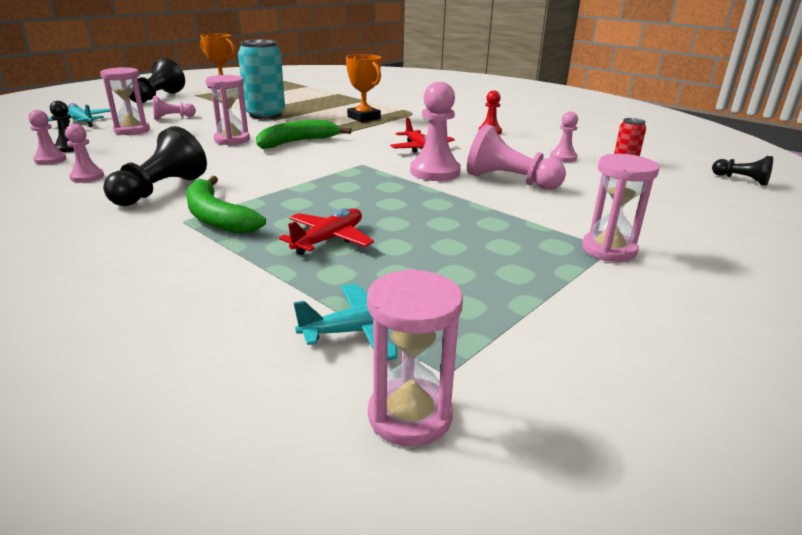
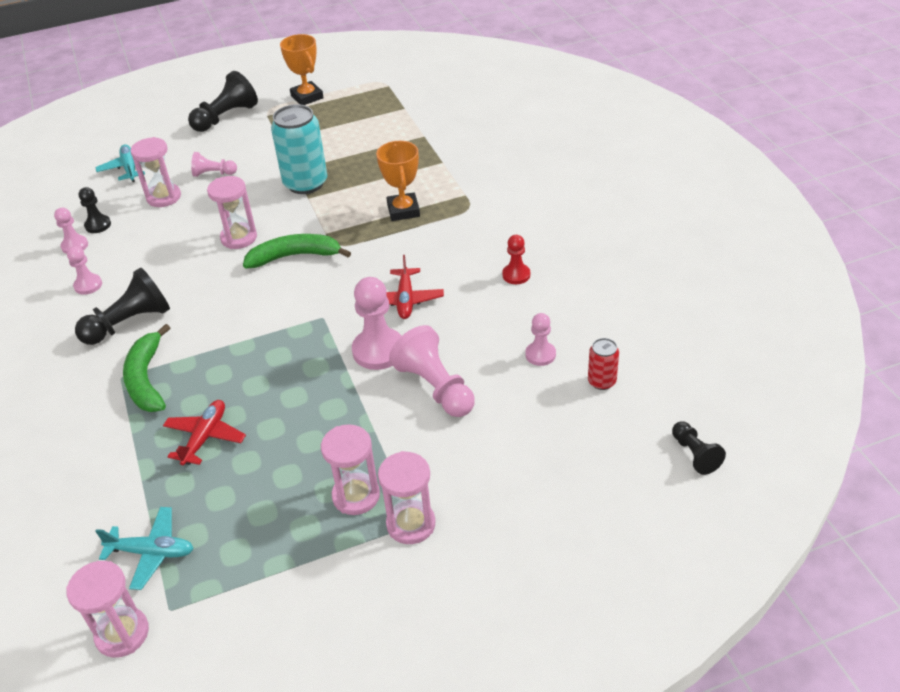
camera: 30 degrees right, 15 degrees up
red plane [279,208,374,255] -> red plane turned 45 degrees counterclockwise [163,400,246,465]
none -> pink hourglass [321,424,380,515]

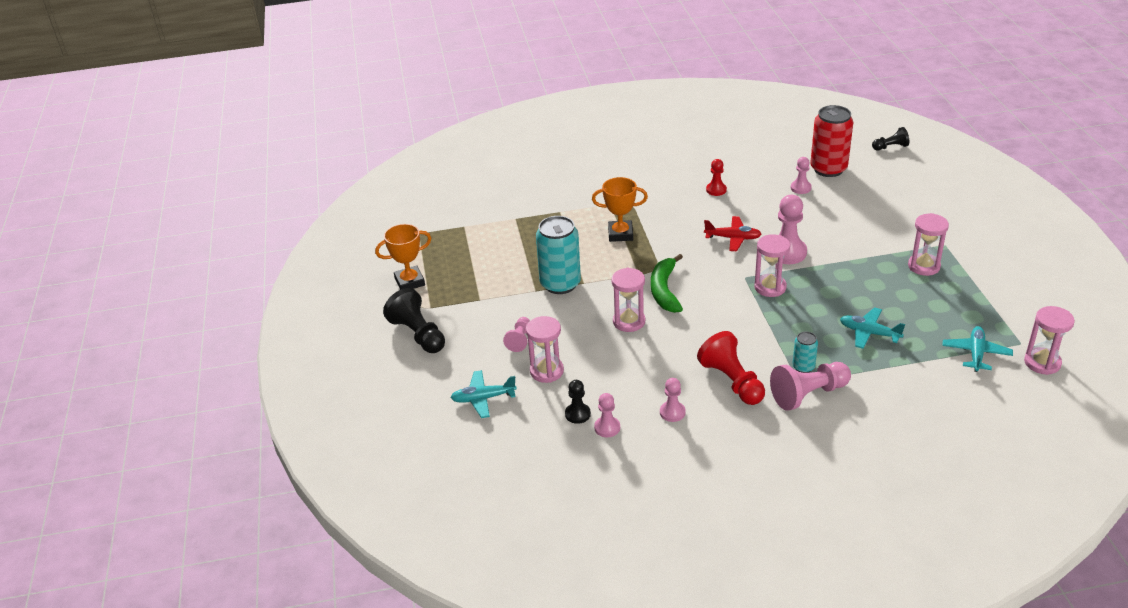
camera: 80 degrees left, 5 degrees down
black pawn [75,267,170,345] -> red pawn [697,331,765,405]
green banana [123,324,170,412] -> turquoise can [793,331,818,373]
red plane [163,400,246,465] -> turquoise plane [840,307,905,349]
pink hourglass [378,451,436,544] -> pink hourglass moved to [754,234,790,297]
pink pawn [389,325,475,417] -> pink pawn moved to [770,362,851,411]
red can [588,338,619,390] -> red can [810,105,853,177], size x2.03

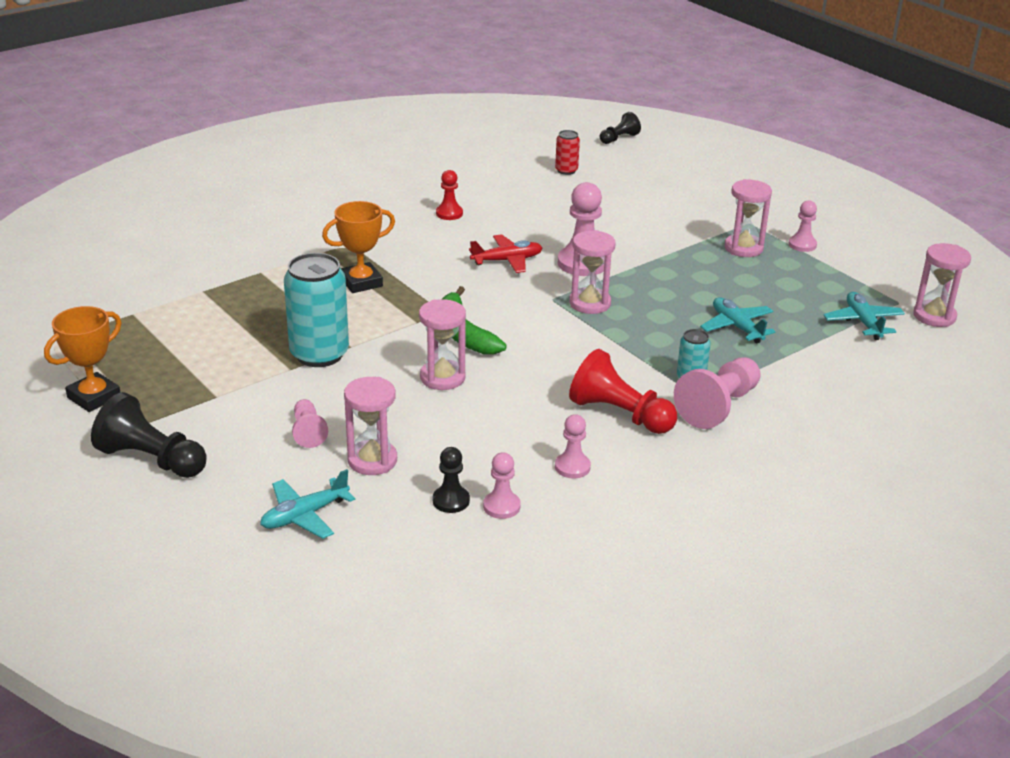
camera: 30 degrees left, 5 degrees down
pink pawn [791,157,812,194] -> pink pawn moved to [788,200,817,252]
red can [810,105,853,177] -> red can [555,130,580,175], size x0.49
turquoise plane [840,307,905,349] -> turquoise plane turned 60 degrees clockwise [700,297,776,343]

